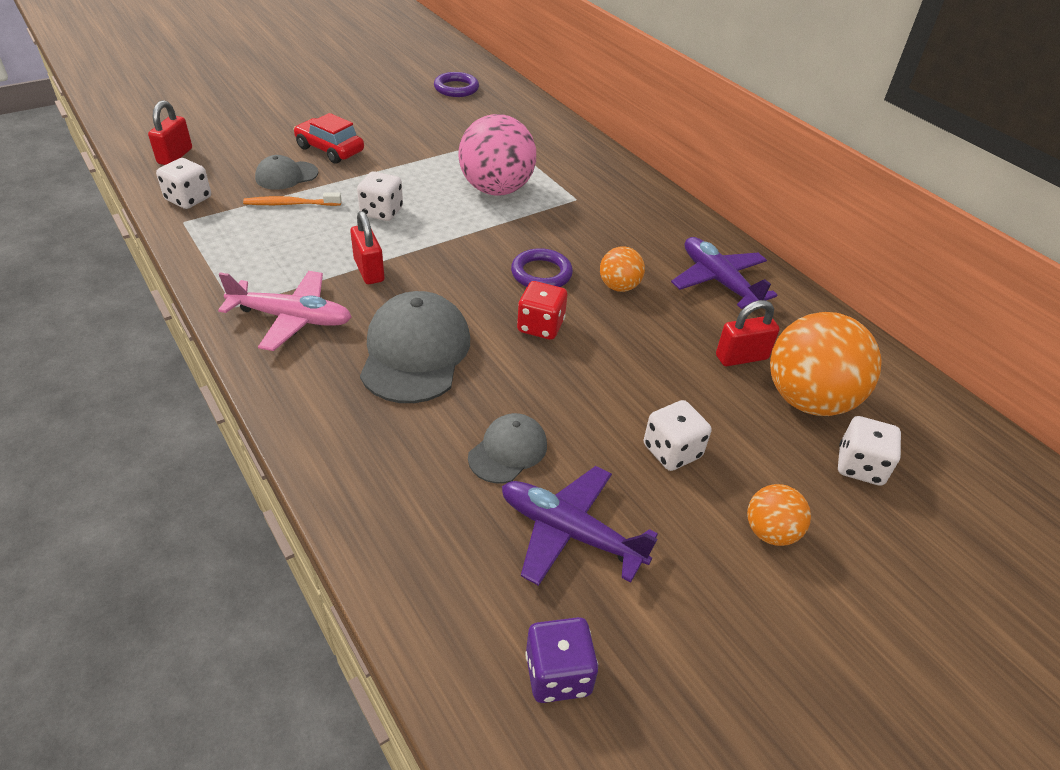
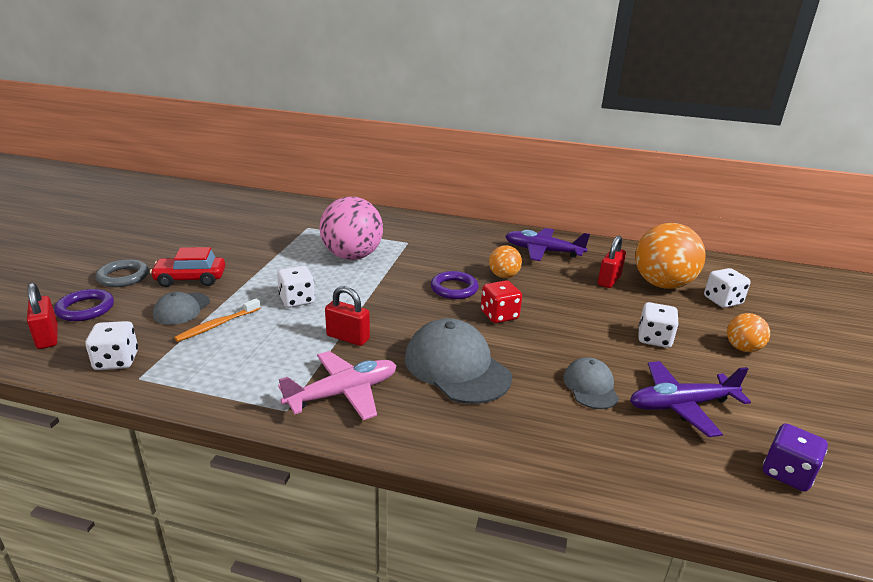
camera: 40 degrees left, 15 degrees down
purple ring [434,72,479,97] -> purple ring moved to [54,289,114,321]
none -> grey ring [96,259,149,287]

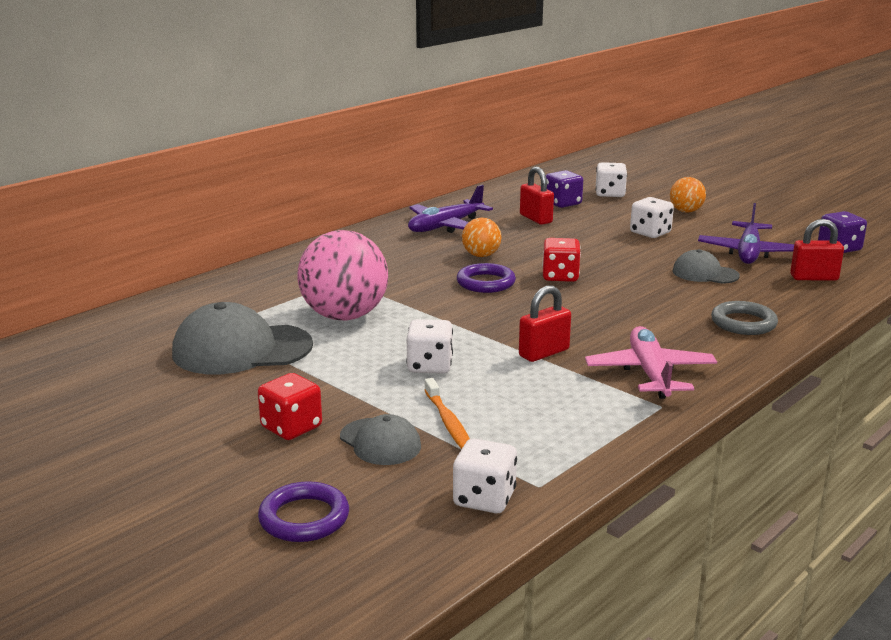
camera: 60 degrees left, 5 degrees down
red padlock [27,283,58,349] -> red padlock moved to [790,219,844,281]
grey ring [96,259,149,287] -> grey ring moved to [711,301,778,335]
red car [150,247,225,287] -> red dice [258,373,322,440]
grey cap [405,318,512,404] -> grey cap moved to [172,302,313,374]
orange ball [635,223,705,289] -> purple dice [546,170,583,208]

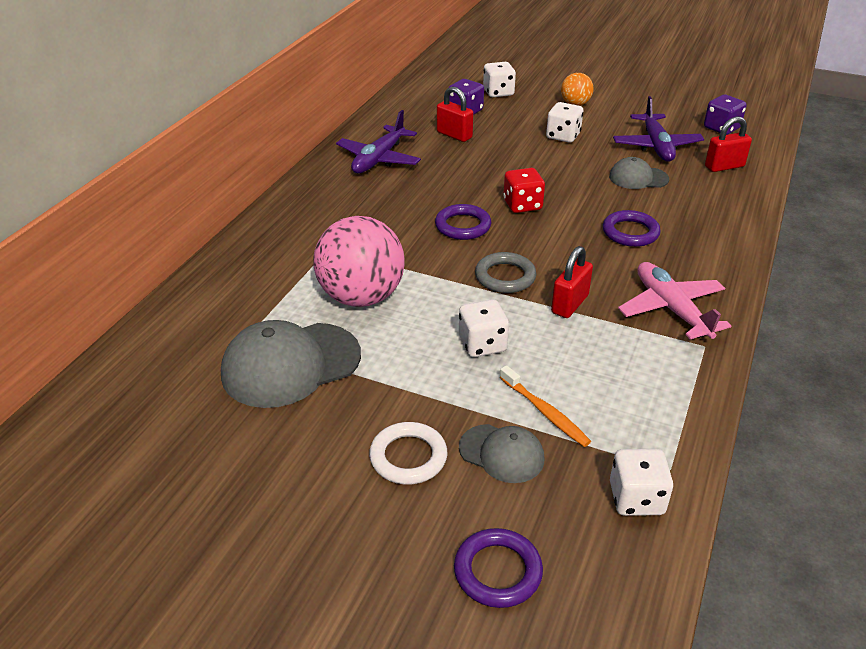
camera: 20 degrees left, 15 degrees up
red dice [258,373,322,440] -> white ring [369,422,448,485]
orange ball [462,218,501,257] -> none
grey ring [711,301,778,335] -> grey ring moved to [475,252,536,293]
none -> purple ring [603,210,661,247]

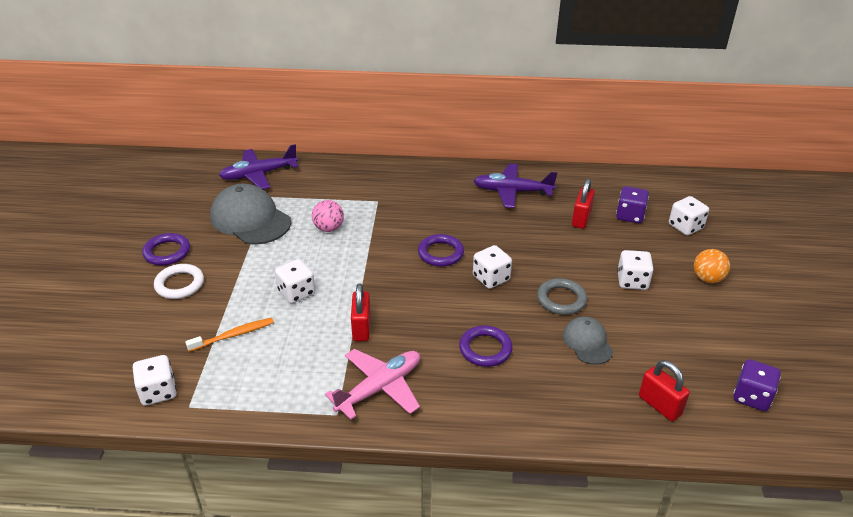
camera: 70 degrees right, 0 degrees up
pink ball [313,216,405,307] -> pink ball [312,200,344,232], size x0.51
purple ring [454,528,543,608] -> purple ring moved to [142,233,190,266]
grey cap [459,424,544,483] -> none
grey ring [475,252,536,293] -> grey ring moved to [537,278,587,315]
orange toothbrush [500,365,591,447] -> orange toothbrush turned 150 degrees counterclockwise [185,318,274,352]
red dice [503,168,545,213] -> white dice [473,245,512,289]
red padlock [551,246,593,318] -> red padlock turned 75 degrees clockwise [351,283,371,341]
purple plane [613,96,704,162] -> purple plane moved to [219,144,299,189]

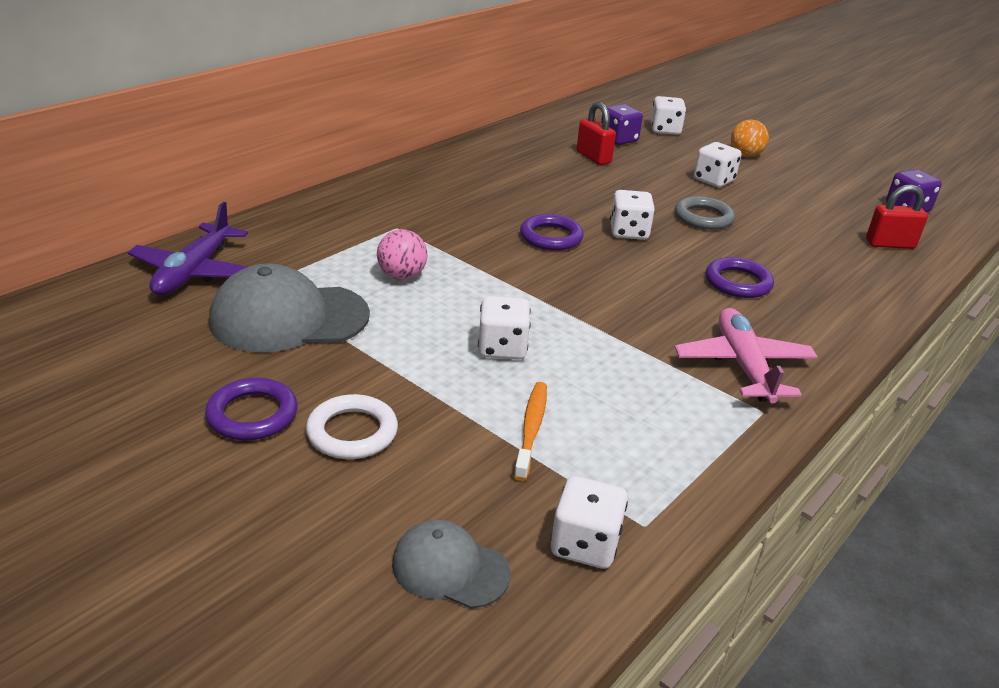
camera: 55 degrees left, 5 degrees down
red padlock [351,283,371,341] -> none
purple plane [474,163,557,208] -> none
grey cap [563,316,614,365] -> grey cap moved to [392,519,511,609]

